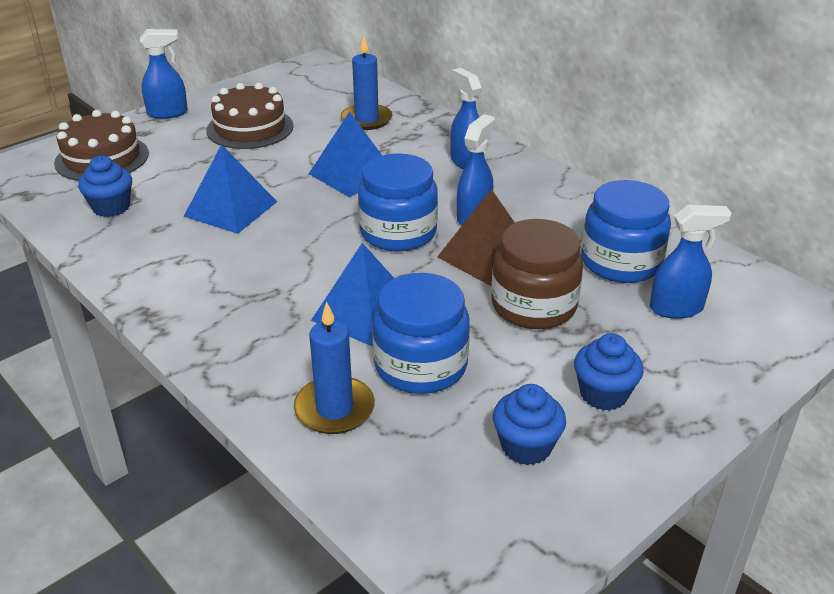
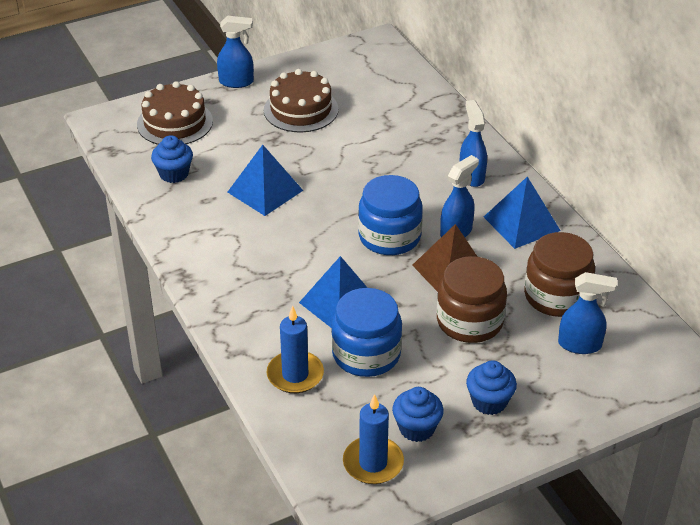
camera: 15 degrees right, 5 degrees up
blue pyramid [309,112,382,197] -> blue pyramid moved to [484,177,561,249]
blue candle [341,35,393,130] -> blue candle moved to [343,394,404,484]
blue jar [581,180,671,283] -> brown jar [524,232,595,317]

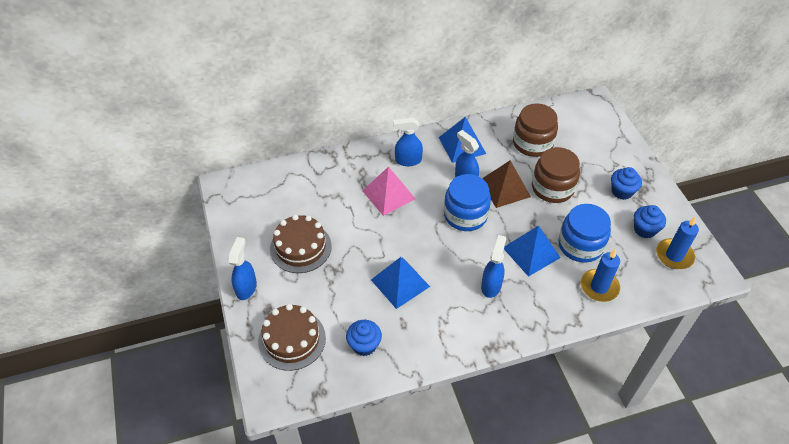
camera: 80 degrees left, 10 degrees up
blue spray bottle [558,272,617,354] -> blue spray bottle moved to [481,235,506,298]
none -> pink pyramid [362,166,415,216]

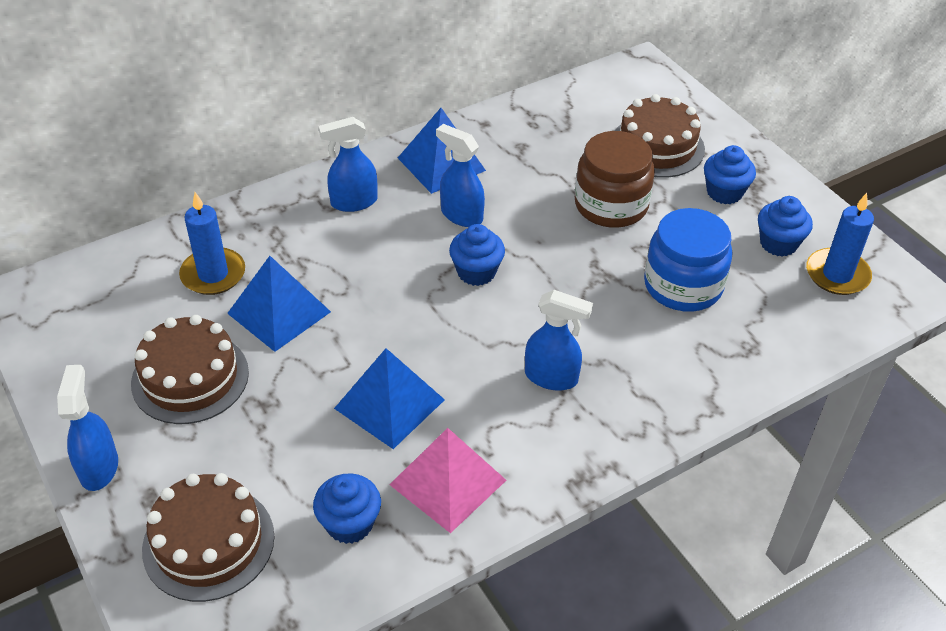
camera: 15 degrees left, 5 degrees down
pink pyramid [362,166,415,216] -> pink pyramid moved to [389,428,506,533]
blue jar [444,174,491,231] -> blue cupcake [449,224,505,286]
blue spray bottle [481,235,506,298] -> blue spray bottle turned 105 degrees clockwise [525,290,593,391]
brown pyramid [482,160,531,208] -> none
blue pyramid [504,226,561,277] -> blue pyramid moved to [227,256,331,352]
brown jar [513,103,558,157] -> none
blue candle [581,249,620,302] -> blue candle moved to [179,192,245,295]
none -> brown cake [615,94,705,178]

